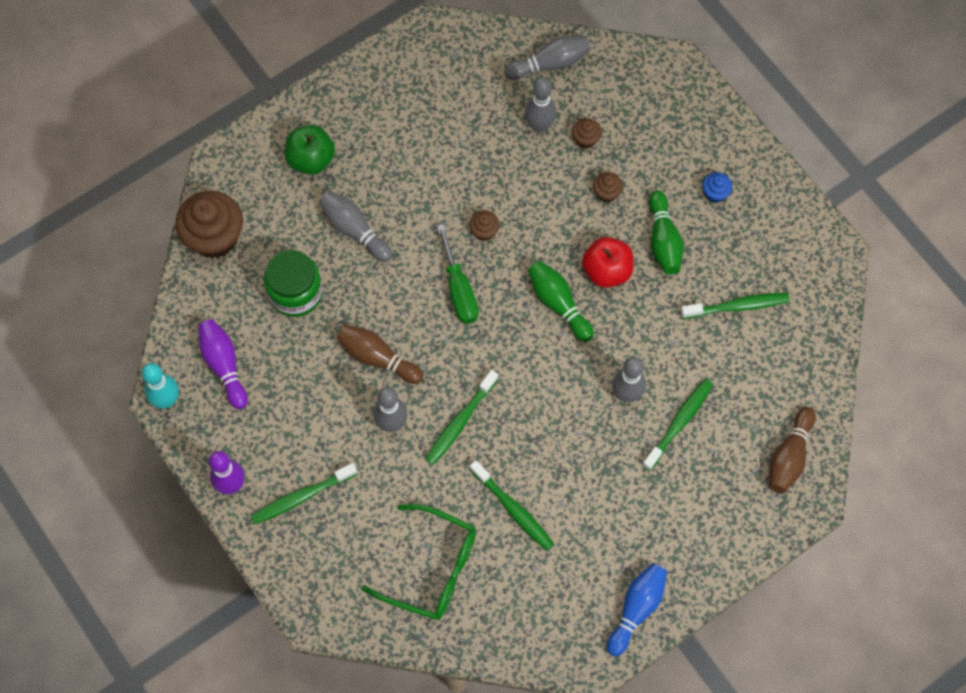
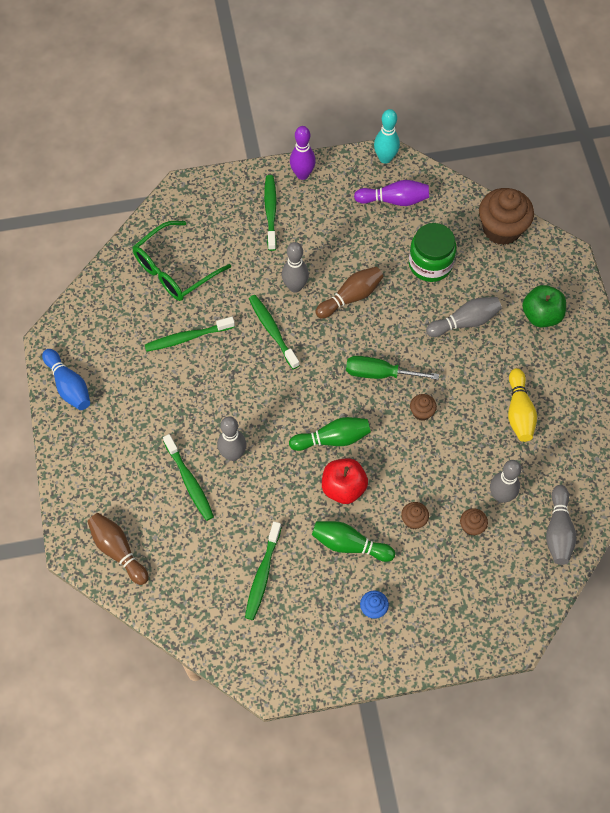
camera: 115 degrees right, 5 degrees down
none -> yellow bowling pin [508,368,537,442]

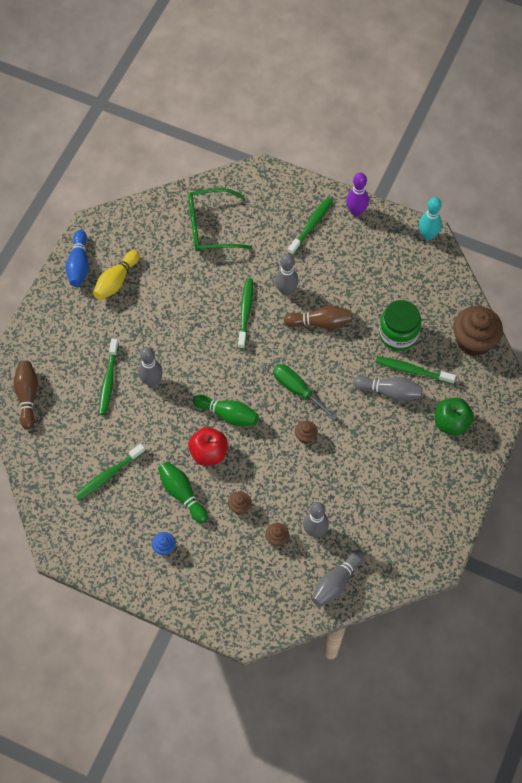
camera: 35 degrees right, 0 degrees up
green toothbrush [145,317,235,352] -> green toothbrush moved to [376,356,456,384]
purple bowling pin [354,180,429,206] -> none
yellow bowling pin [508,368,537,442] -> yellow bowling pin moved to [93,250,140,300]

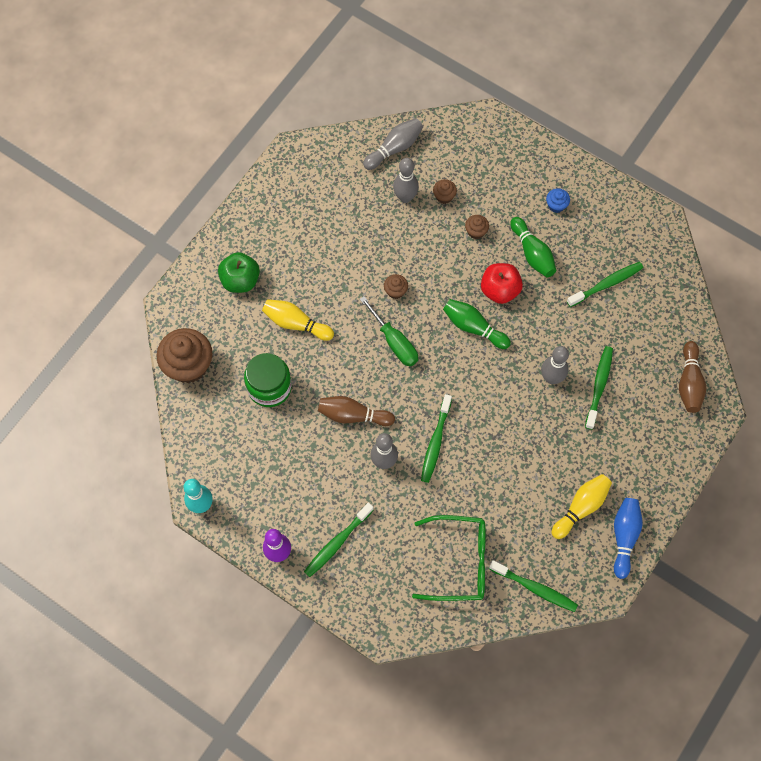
camera: 170 degrees left, 5 degrees up
grey bowling pin [353,376,423,401] -> yellow bowling pin [262,299,334,341]
green toothbrush [376,356,456,384] -> green toothbrush moved to [489,560,578,612]

